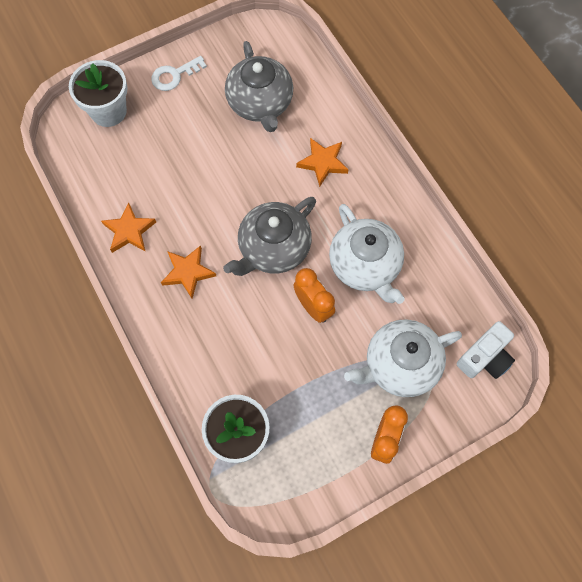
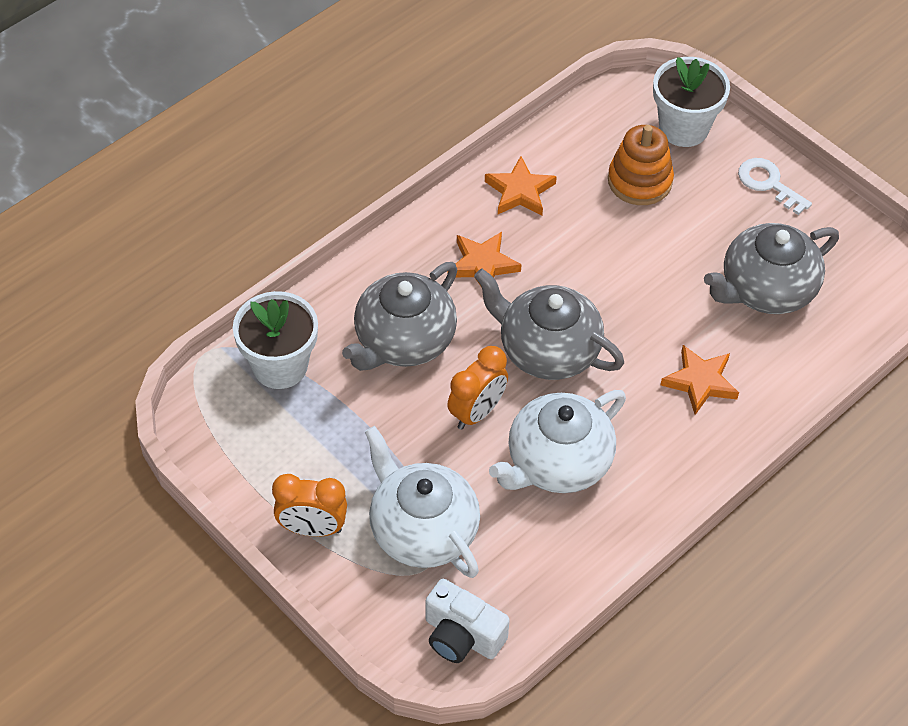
camera: 75 degrees right, 15 degrees down
none -> grey teapot [342,262,457,371]
none -> orange stacking toy [608,125,674,205]

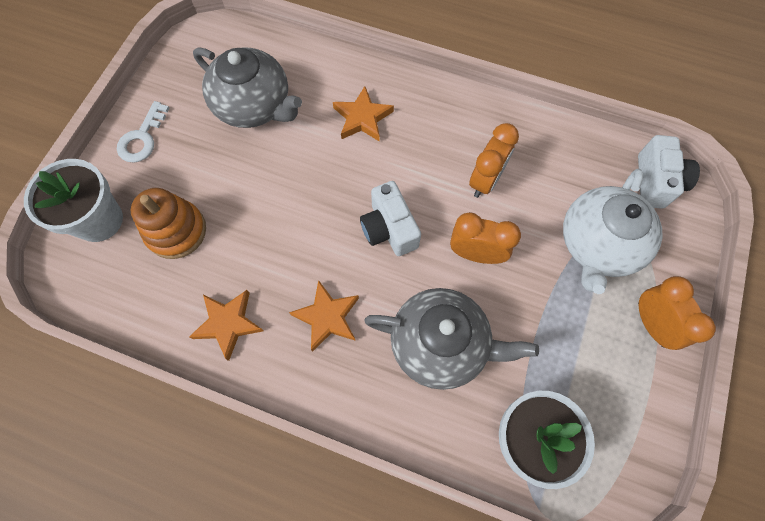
camera: 115 degrees left, 15 degrees up
grey teapot [474,269,624,380] -> white camera [360,181,421,256]
white teapot [489,390,626,493] -> orange clock [469,123,519,198]

